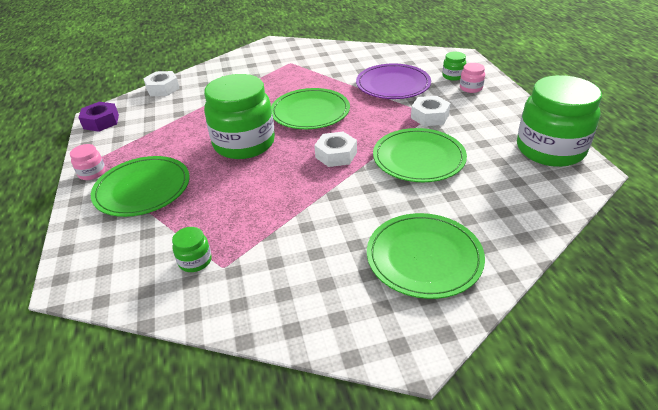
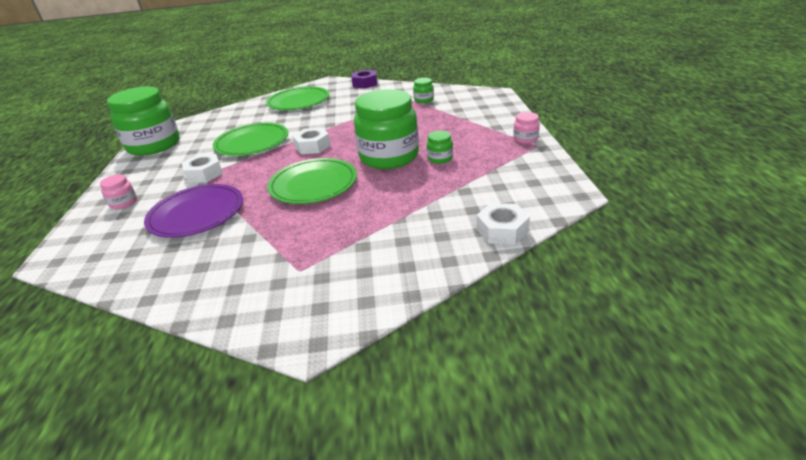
camera: 170 degrees left, 5 degrees down
purple nut [78,102,119,132] -> purple nut moved to [352,70,377,89]
green plate [91,156,190,217] -> none
green jar [442,52,466,81] -> green jar moved to [427,131,453,164]

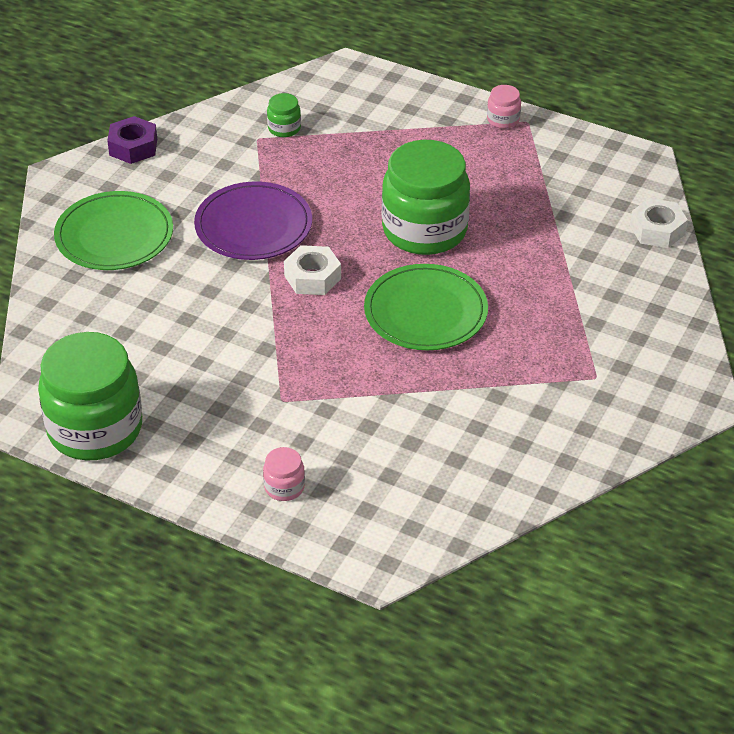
camera: 60 degrees left, 10 degrees up
purple plate [144,184,243,238] -> purple plate moved to [194,182,312,260]
white nut [182,154,223,183] -> none
green plate [213,123,288,156] -> none
green jar [427,131,453,164] -> none

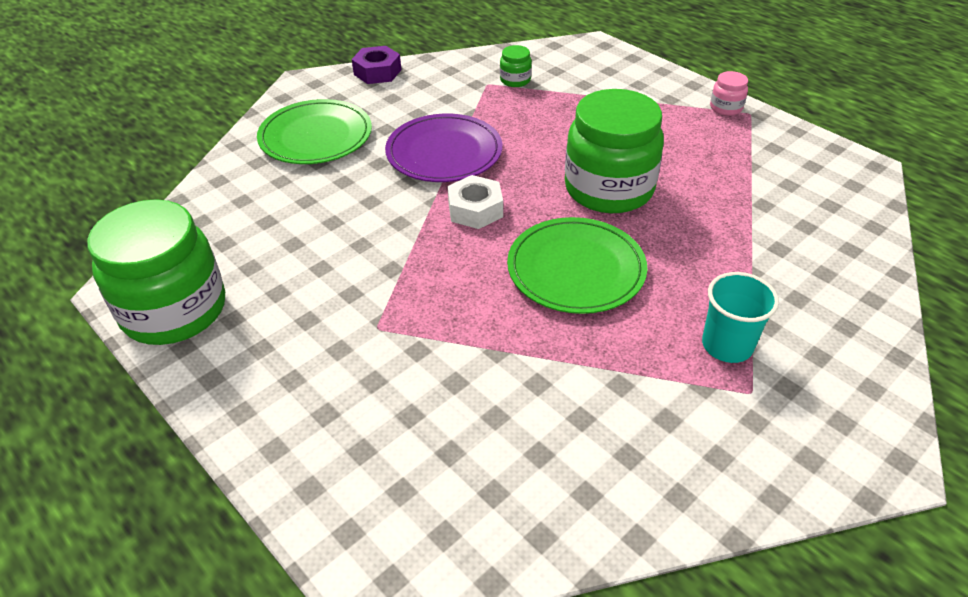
camera: 20 degrees right, 0 degrees up
pink jar [263,447,305,501] -> none
white nut [630,198,688,248] -> none
none -> turquoise cup [702,272,779,363]

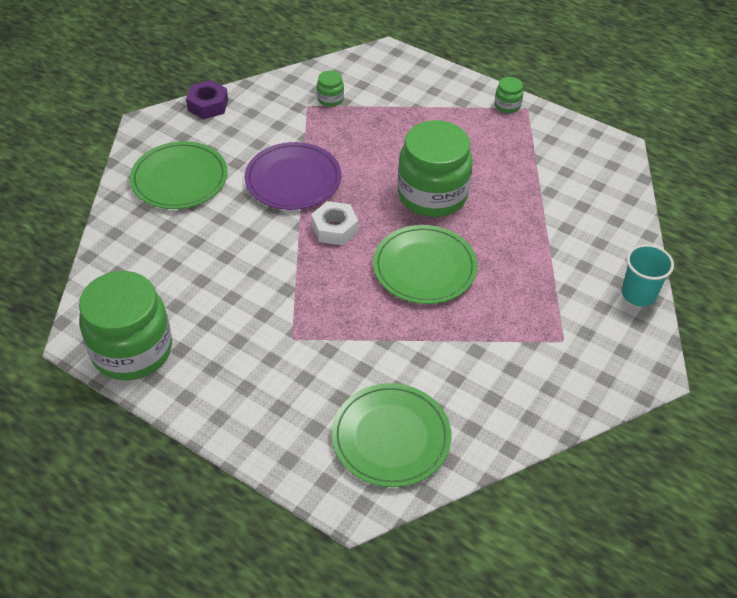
camera: 15 degrees left, 5 degrees up
turquoise cup [702,272,779,363] -> turquoise cup moved to [622,244,674,306]
pink jar [710,71,748,116] -> green jar [495,77,523,113]
none -> green plate [332,383,451,487]

